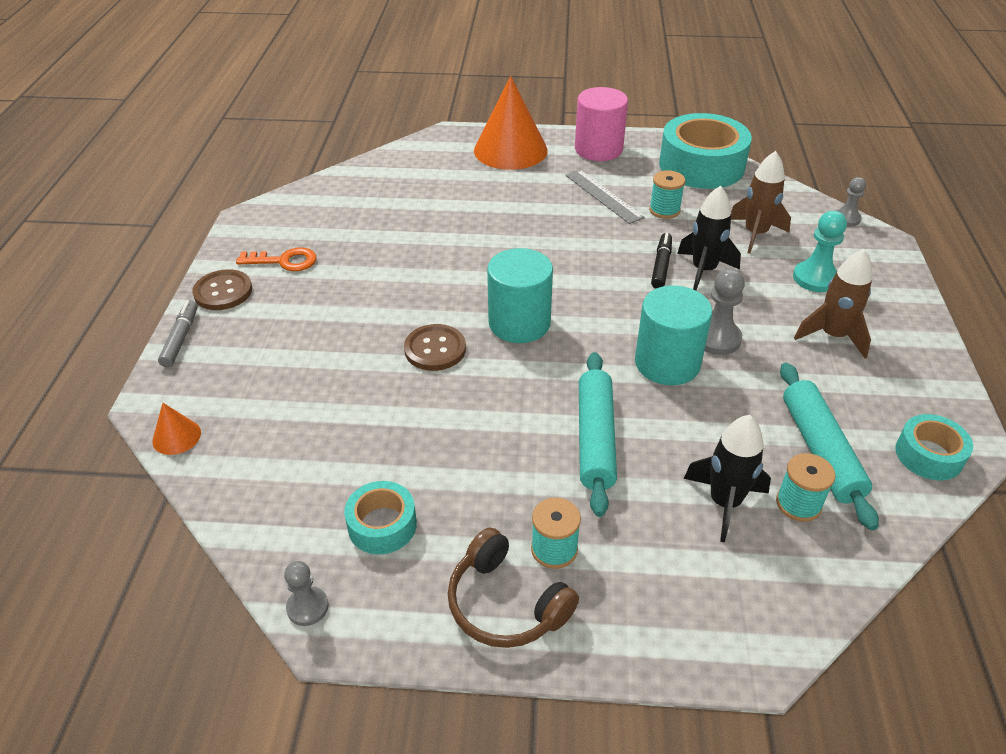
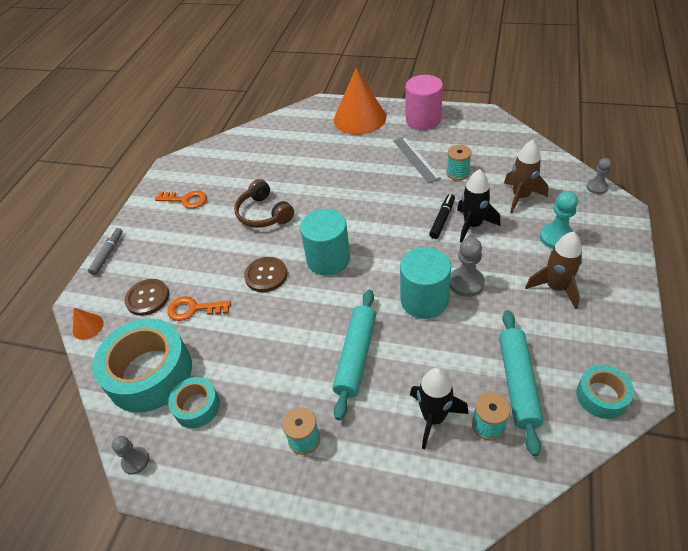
camera: 15 degrees right, 5 degrees up
brown button [192,269,252,310] -> brown button moved to [124,279,169,316]
brown headphones [448,527,579,648] -> brown headphones moved to [234,179,294,228]
turquoise tape [659,113,752,189] -> turquoise tape moved to [92,318,192,413]
none -> orange key [167,296,231,321]

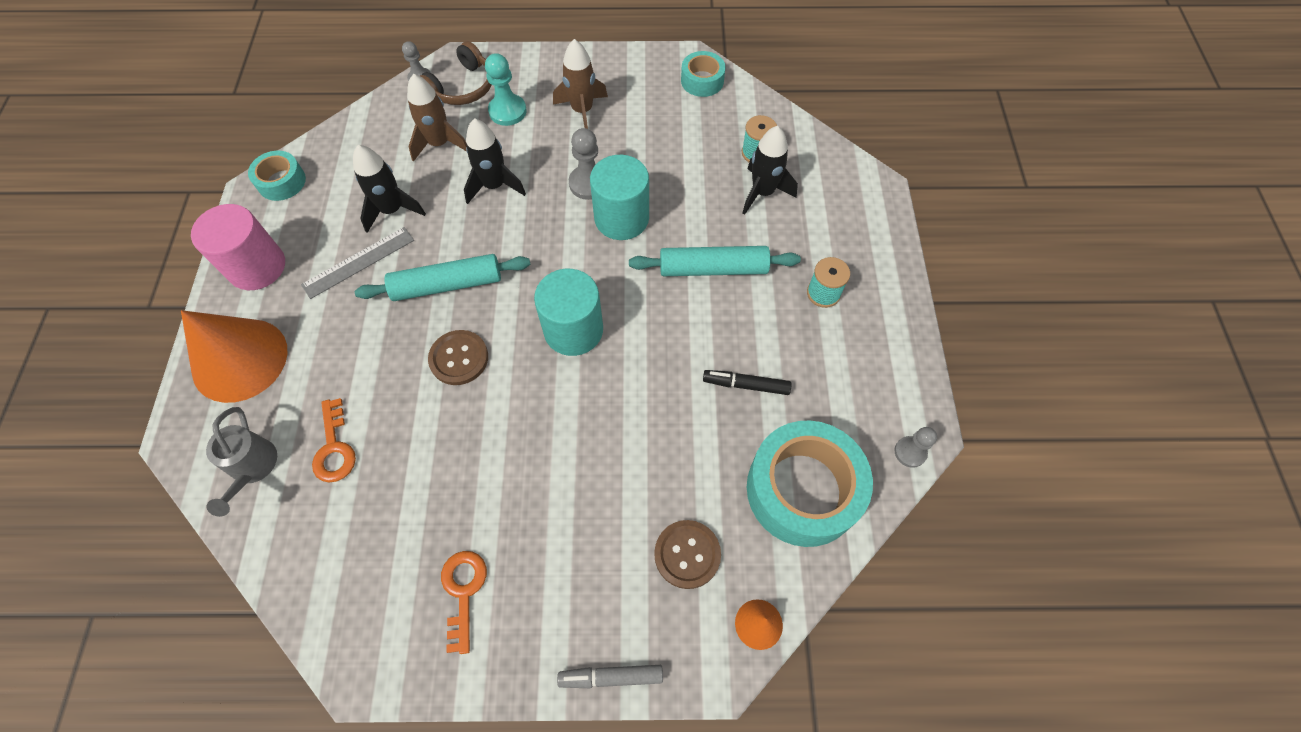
camera: 110 degrees left, 15 degrees up
orange key [167,296,231,321] -> orange key moved to [312,398,356,482]
turquoise tape [168,377,220,428] -> turquoise tape moved to [248,151,306,201]
brown headphones [234,179,294,228] -> brown headphones moved to [420,41,492,105]
brown button [244,257,287,292] -> brown button moved to [428,330,488,385]
black marker [429,194,455,239] -> black marker moved to [703,370,792,395]
turquoise spool [446,145,472,181] -> black rocket [353,145,426,233]
turquoise rolling pin [499,310,544,456] -> turquoise rolling pin moved to [355,254,530,301]
none -> grey watering can [206,407,277,517]

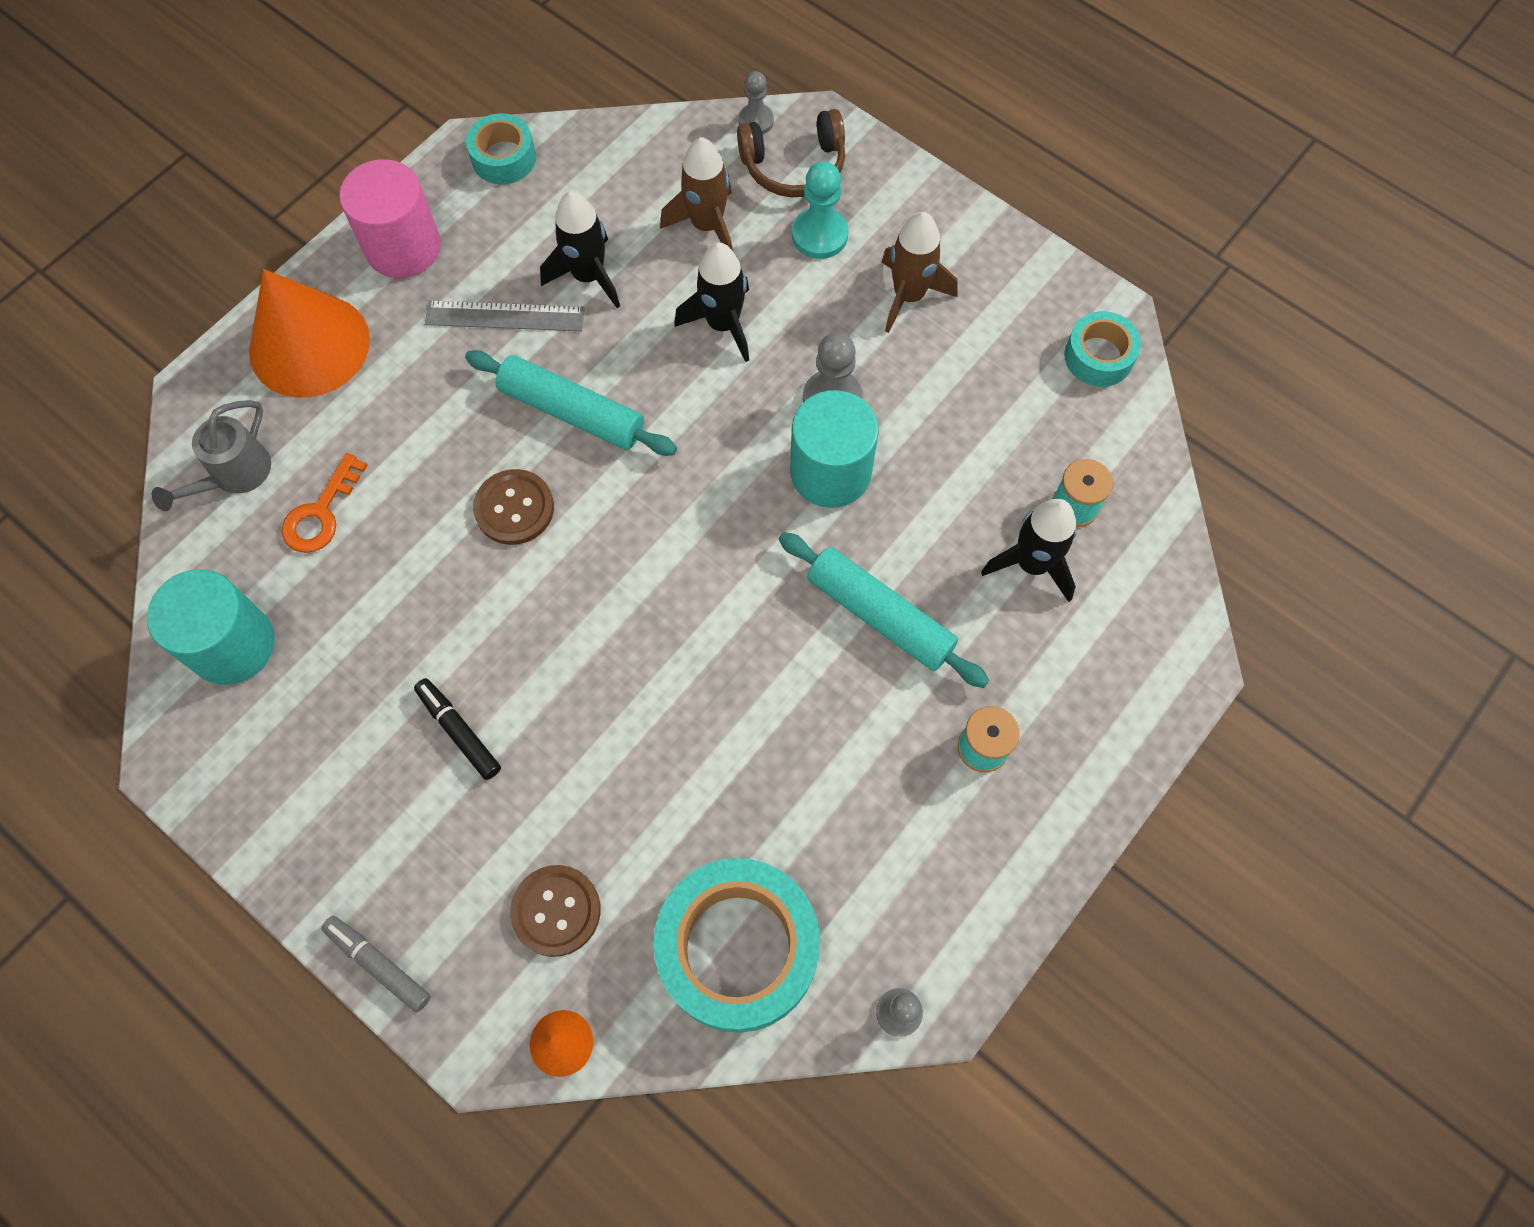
camera: 40 degrees right, 5 degrees up
orange key [441,551,487,654] -> none
turquoise cylinder [534,269,603,356] -> turquoise cylinder moved to [147,569,275,685]
black marker [703,370,792,395] -> black marker moved to [414,678,501,780]

